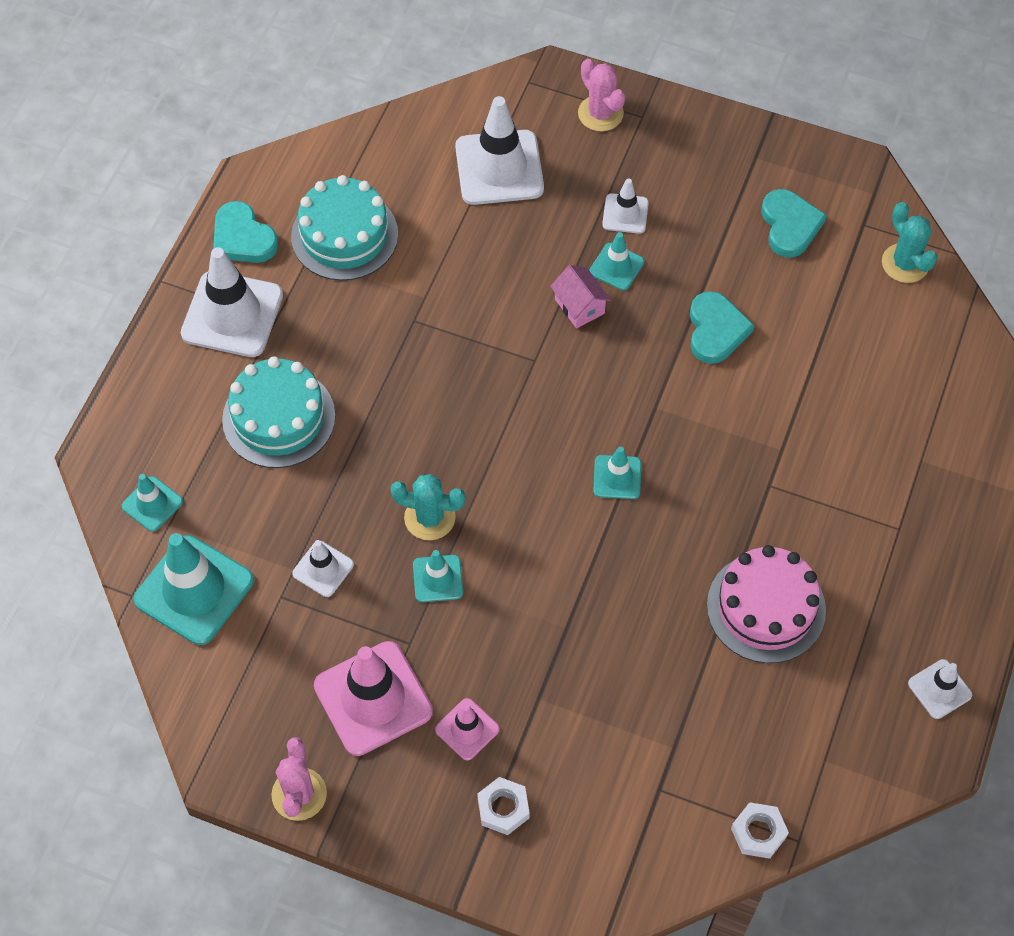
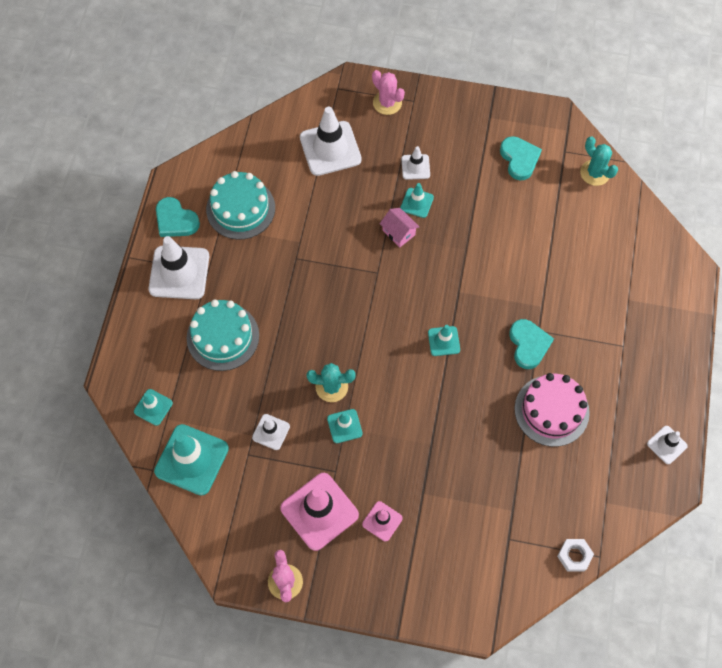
camera: 10 degrees left, 5 degrees up
white nut [477,777,530,835] -> none
turquoise heart [690,291,754,364] -> turquoise heart moved to [509,319,554,369]

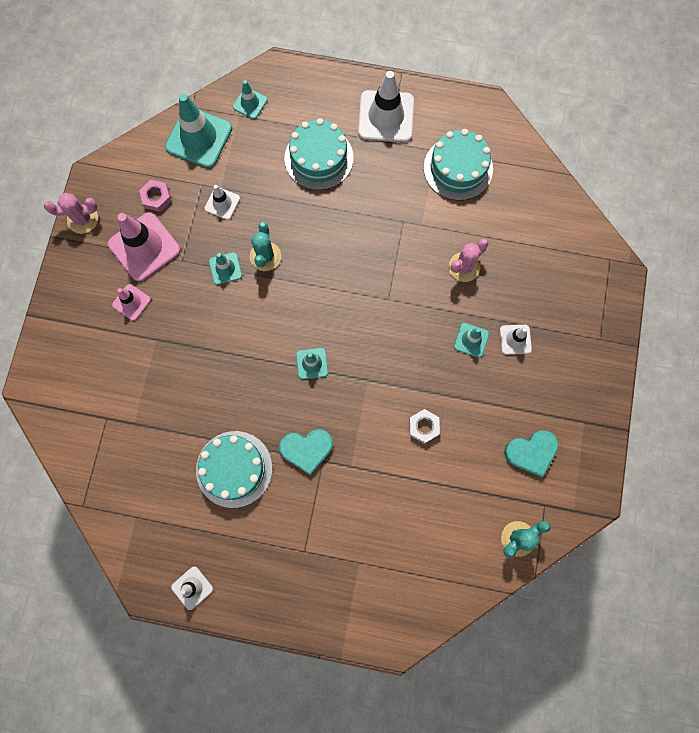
camera: 90 degrees right, 10 degrees up
turquoise heart [156,197,200,237] -> none
white traffic cone [300,106,362,176] -> none
pink cactus [372,70,405,115] -> pink cactus moved to [449,239,488,282]
pink house [380,208,419,248] -> none
pink cake [515,373,590,447] -> turquoise cake [196,431,272,508]
white nut [557,539,594,572] -> white nut moved to [409,409,440,444]
none -> pink nut [139,180,172,212]

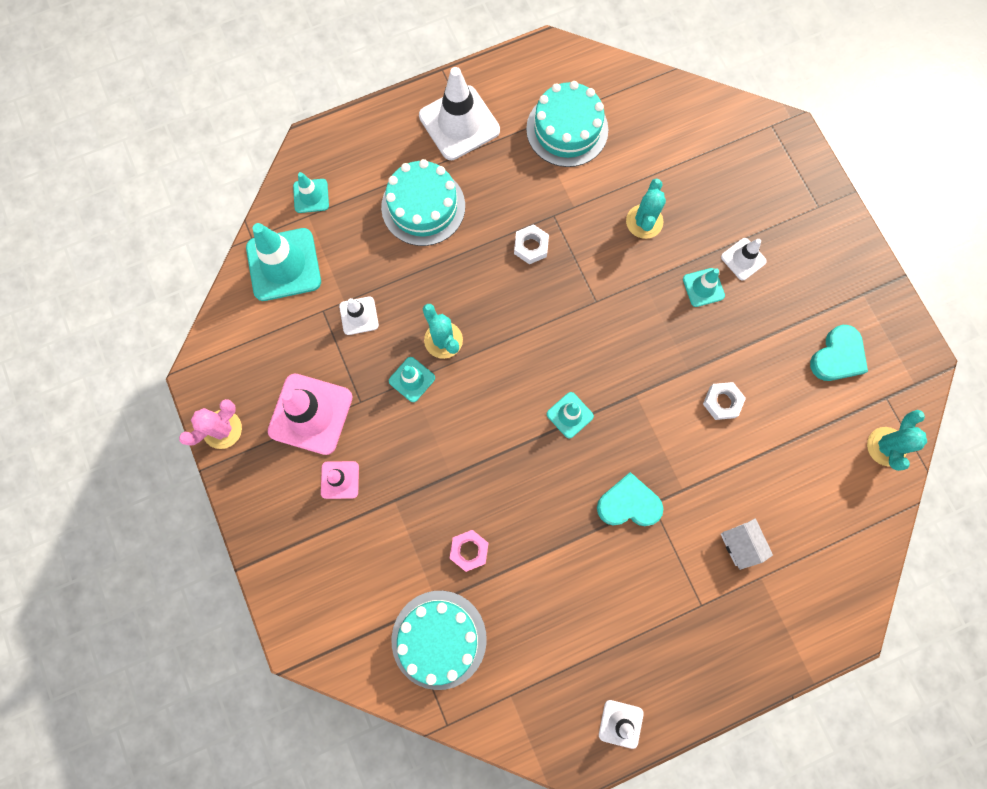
camera: 35 degrees left, 0 degrees up
pink nut [139,180,172,212] -> pink nut moved to [450,530,489,572]
turquoise cake [196,431,272,508] -> turquoise cake moved to [392,591,487,690]
turquoise heart [279,429,333,475] -> turquoise heart turned 135 degrees counterclockwise [597,472,663,526]
pink cactus [449,239,488,282] -> turquoise cactus [626,179,666,239]
none -> white nut [514,224,549,264]
none -> white house [721,518,773,570]

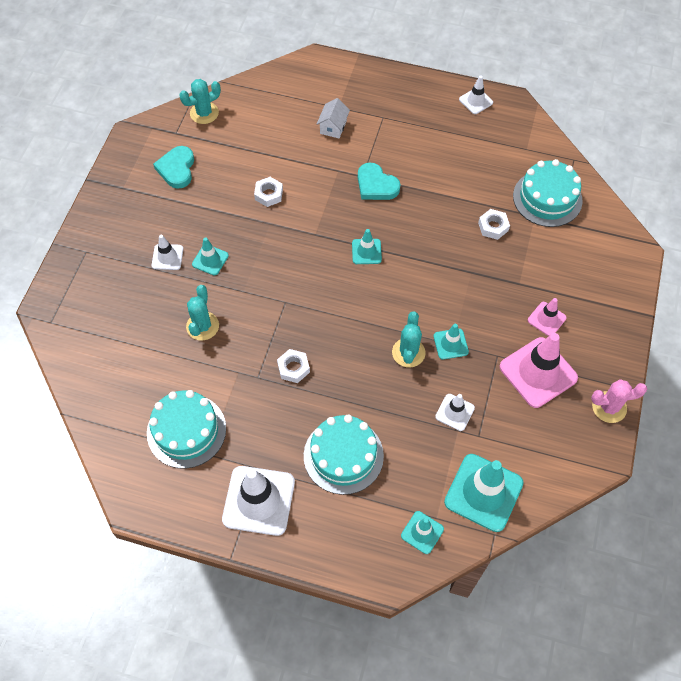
camera: 140 degrees left, 15 degrees down
pink nut [450,530,489,572] -> white nut [478,209,510,240]
turquoise cactus [626,179,666,239] -> turquoise cactus turned 45 degrees counterclockwise [186,285,219,340]
turquoise heart [810,325,868,381] -> turquoise heart turned 75 degrees counterclockwise [153,146,194,189]

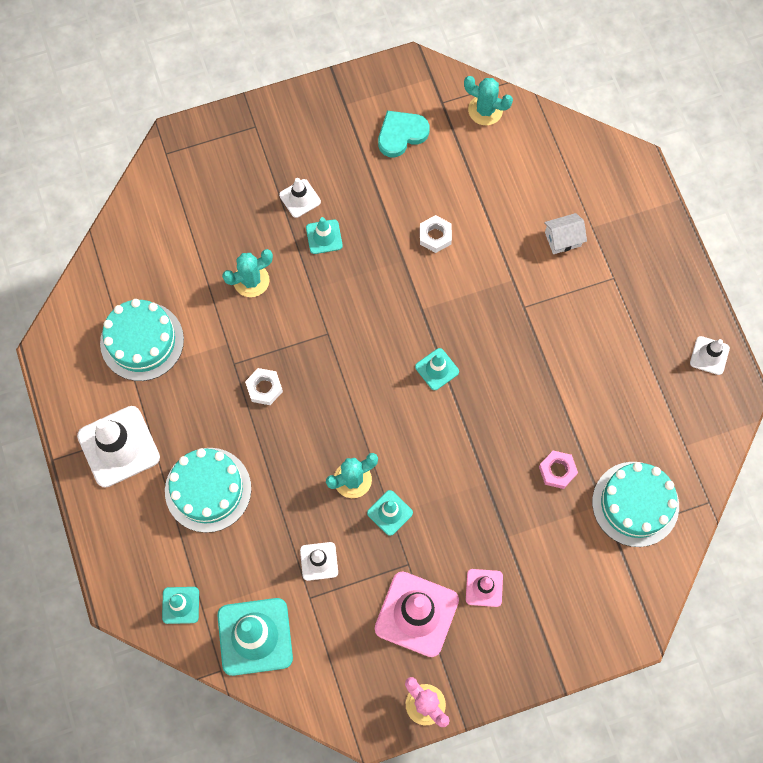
camera: 55 degrees right, 10 degrees up
turquoise heart [358,163,401,200] -> none
white nut [478,209,510,240] -> pink nut [539,451,578,489]

